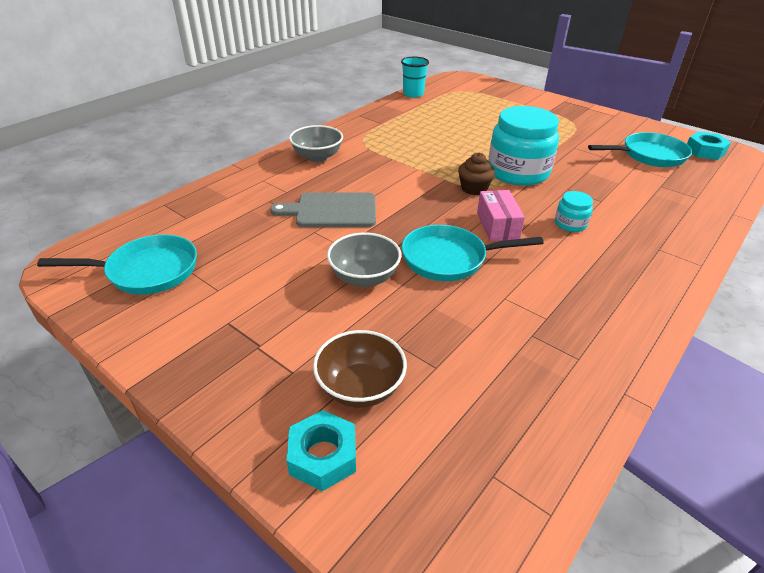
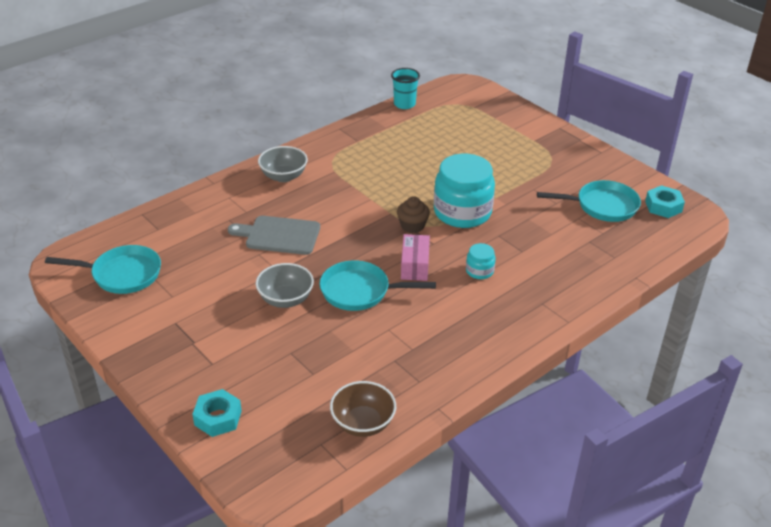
camera: 10 degrees right, 0 degrees up
brown bowl [313,330,407,408] -> brown bowl moved to [330,381,396,437]

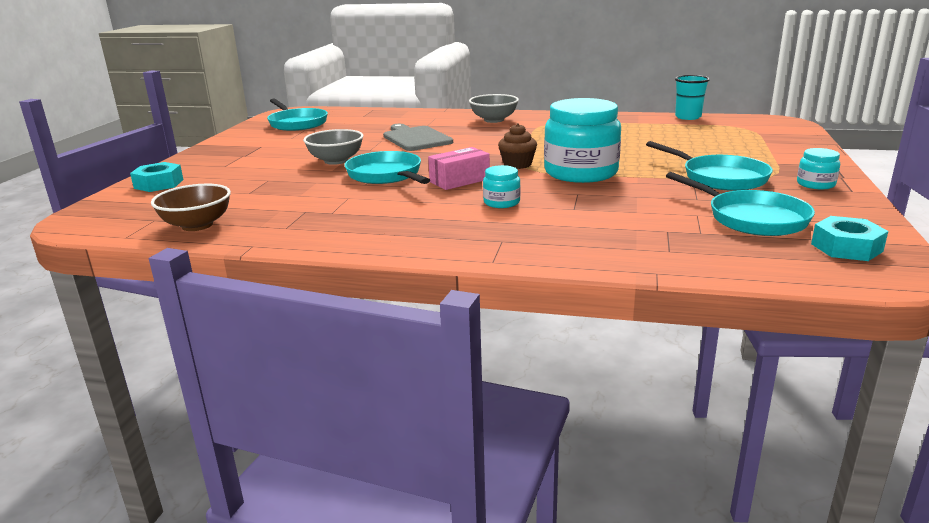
camera: 55 degrees right, 15 degrees down
none -> turquoise pan [646,141,773,191]
none -> turquoise jar [797,148,840,189]

